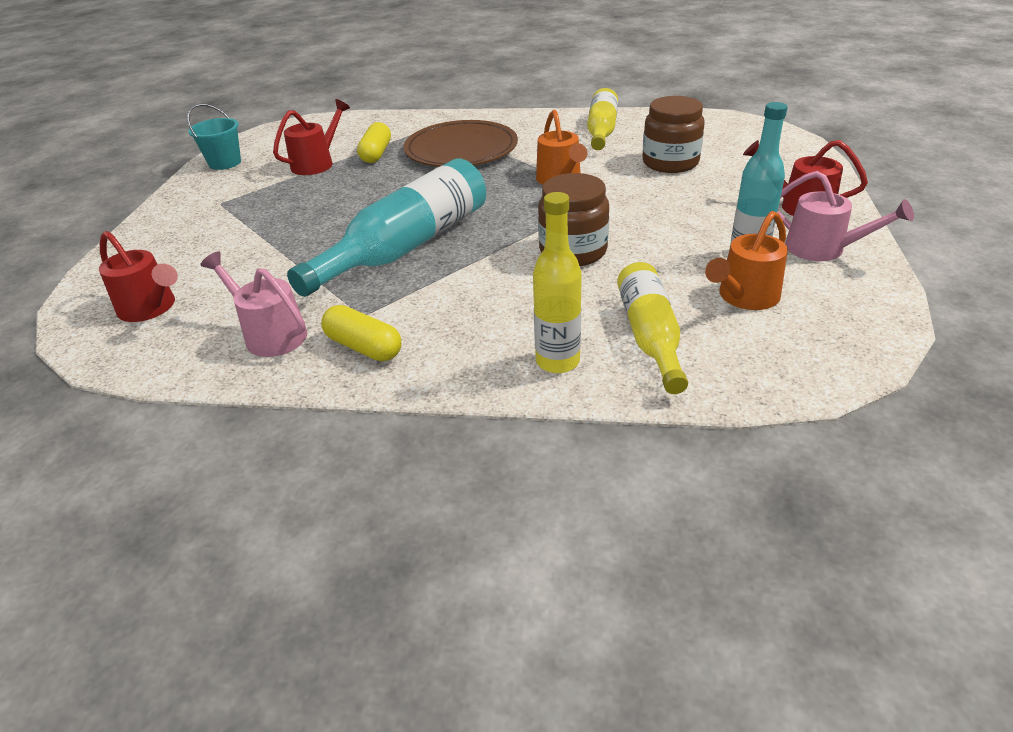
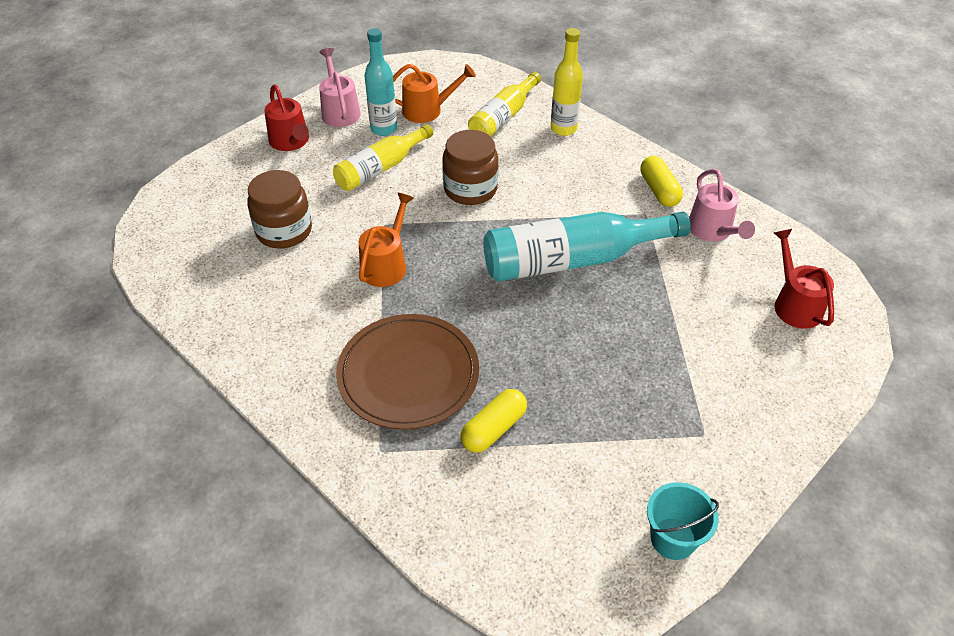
camera: 145 degrees left, 10 degrees up
red watering can [273,99,350,175] -> none
yellow bottle [587,88,618,150] -> yellow bottle moved to [333,124,433,191]

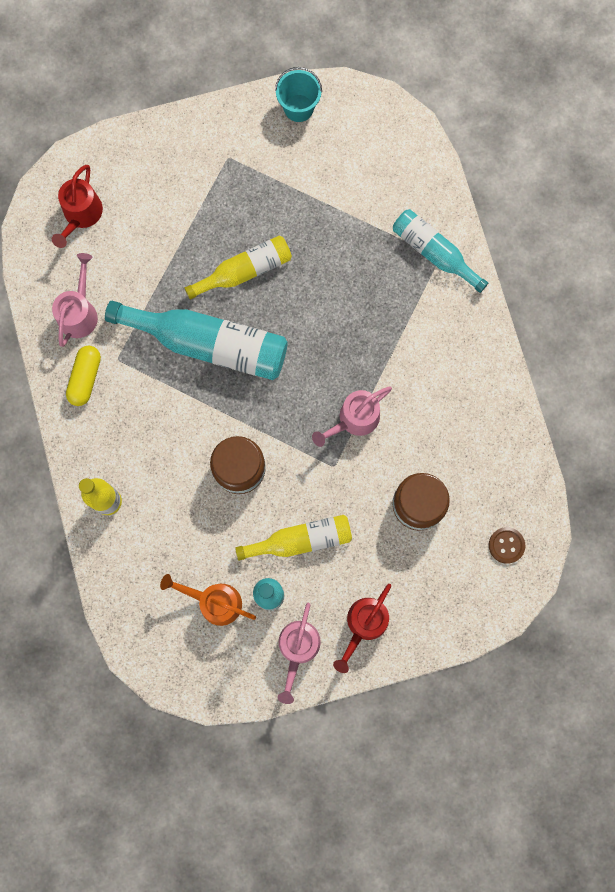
camera: 150 degrees left, 30 degrees up
red watering can [264,84,309,151] -> red watering can turned 150 degrees counterclockwise [333,584,391,673]
brown plate [336,314,479,430] -> none
orange watering can [359,192,414,287] -> pink watering can [312,386,392,447]
yellow capsule [461,389,527,453] -> none
yellow bottle [468,72,541,136] -> yellow bottle moved to [185,236,292,299]
none -> turquoise bottle [393,209,488,293]
none -> brown button [489,527,525,564]

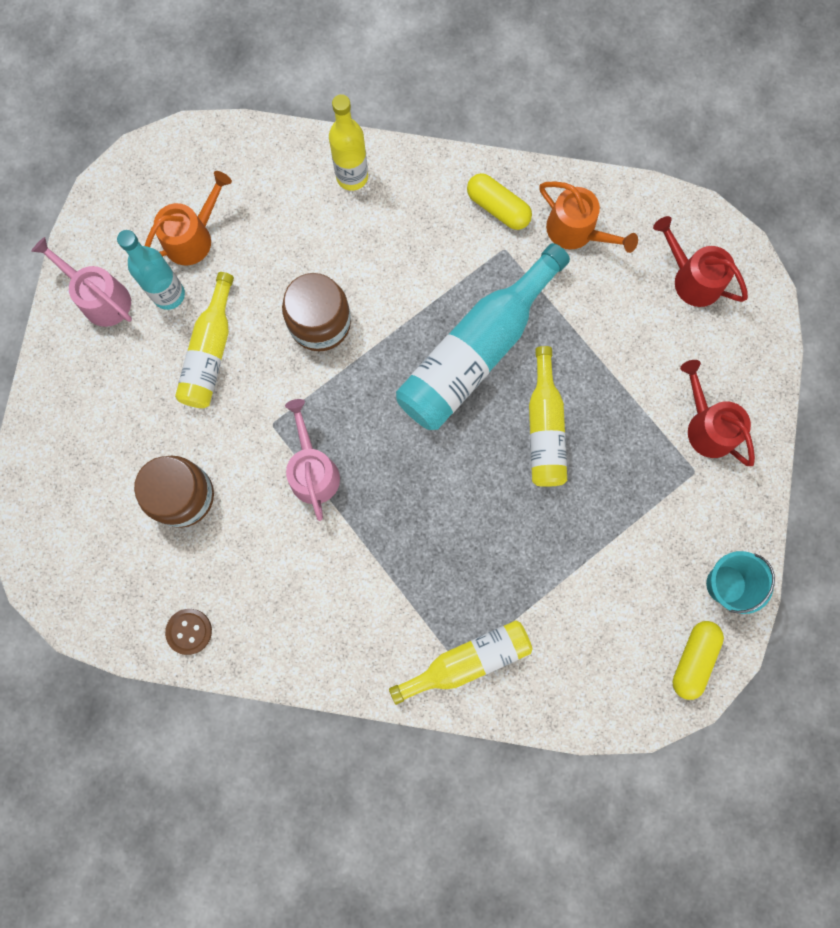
camera: 115 degrees right, 0 degrees up
pink watering can [52,253,98,347] -> orange watering can [539,182,638,253]
red watering can [333,584,391,673] -> red watering can moved to [680,360,755,466]
turquoise bottle [393,209,488,293] -> yellow bottle [389,620,533,705]
brown button [489,527,525,564] -> brown button moved to [165,609,212,655]
none -> yellow capsule [673,621,724,700]

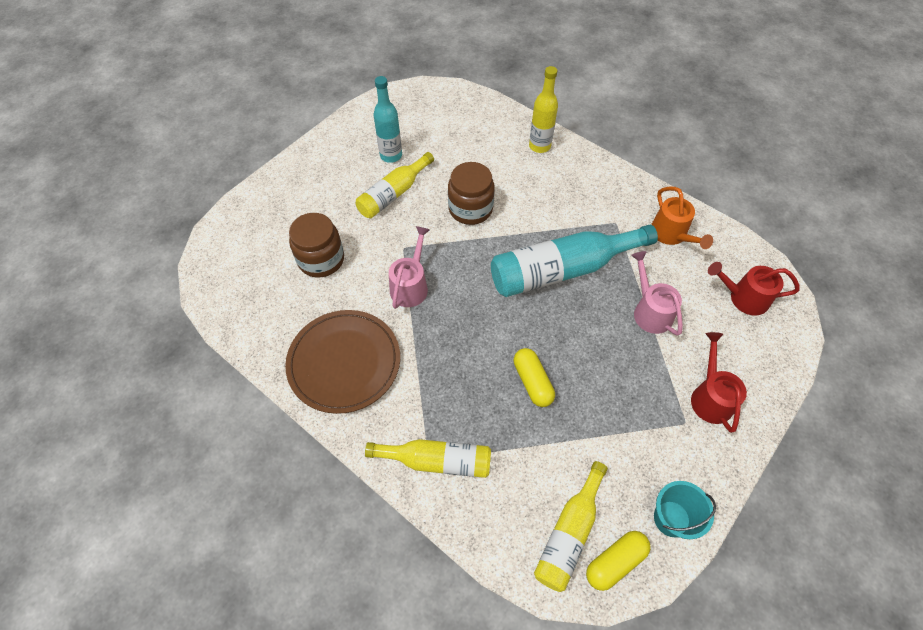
camera: 30 degrees right, 20 degrees down
pink watering can [31,237,132,327] -> pink watering can moved to [631,251,683,336]
orange watering can [145,171,232,265] -> none
brown button [165,609,212,655] -> none
yellow capsule [467,173,532,230] -> yellow capsule moved to [514,348,555,407]
yellow bottle [529,346,567,487] -> yellow bottle moved to [534,461,608,592]
red watering can [653,216,748,307] -> red watering can turned 60 degrees counterclockwise [708,262,800,316]
none -> brown plate [285,310,400,414]

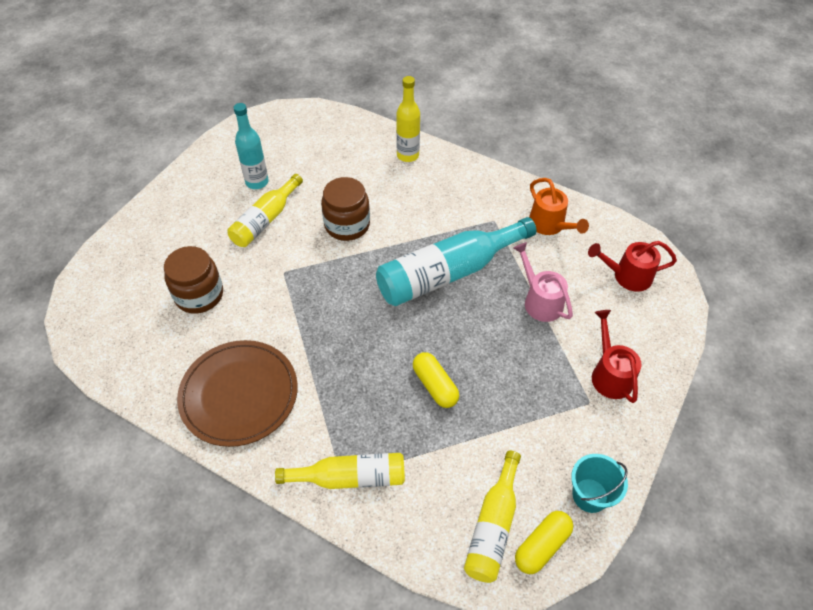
camera: 10 degrees left, 5 degrees down
pink watering can [389,226,430,309] -> none

